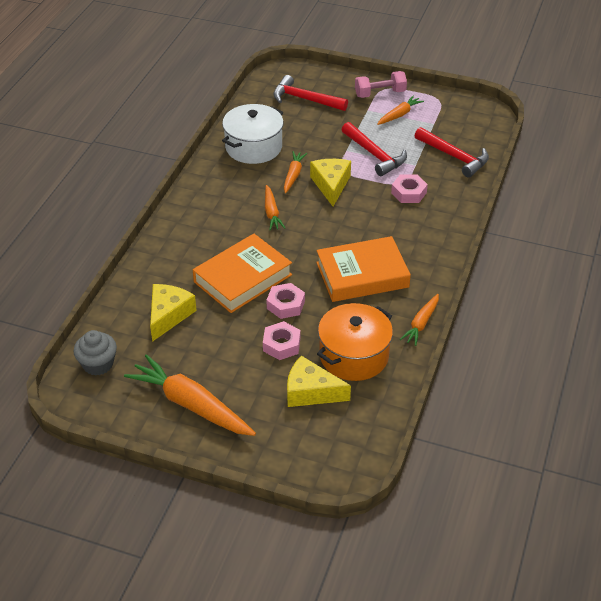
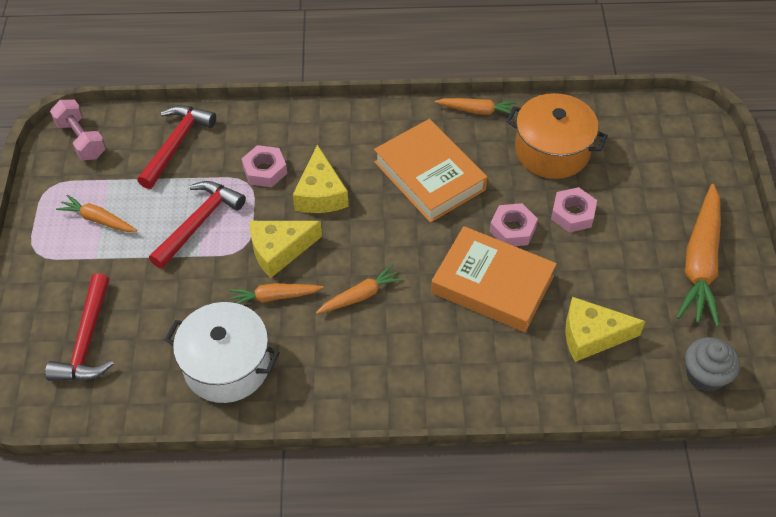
camera: 110 degrees left, 10 degrees up
yellow cheese [287,356,351,407] -> yellow cheese moved to [293,145,349,213]
pink dumbbell [355,71,407,98] -> pink dumbbell moved to [50,100,106,160]

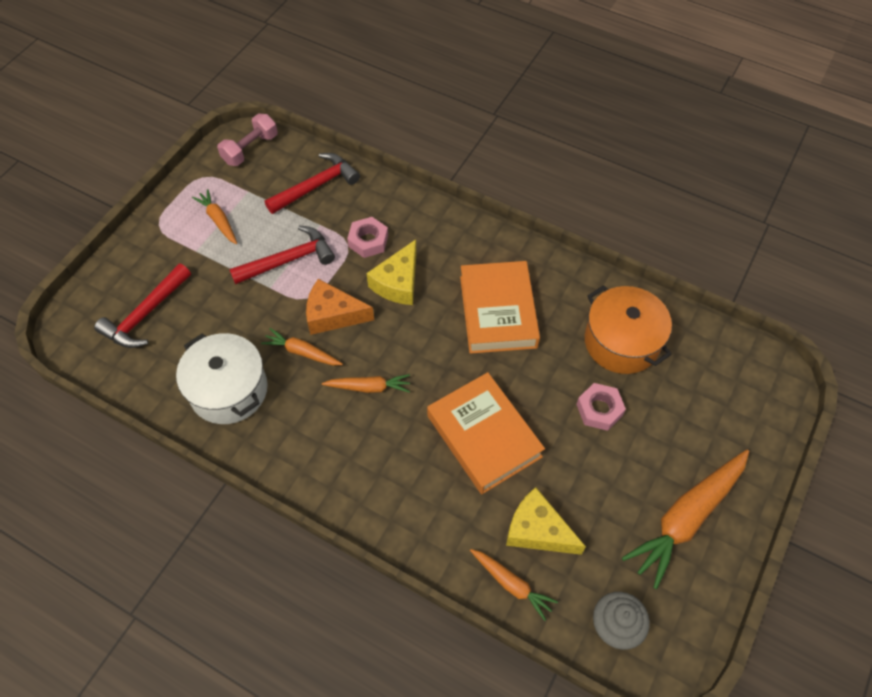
camera: 30 degrees right, 5 degrees up
pink dumbbell [50,100,106,160] -> pink dumbbell turned 45 degrees clockwise [217,114,278,166]
yellow cheese [250,221,322,278] -> orange cheese [306,279,374,335]
orange carrot [435,98,518,116] -> orange carrot moved to [470,549,558,621]
pink nut [489,203,538,246] -> none

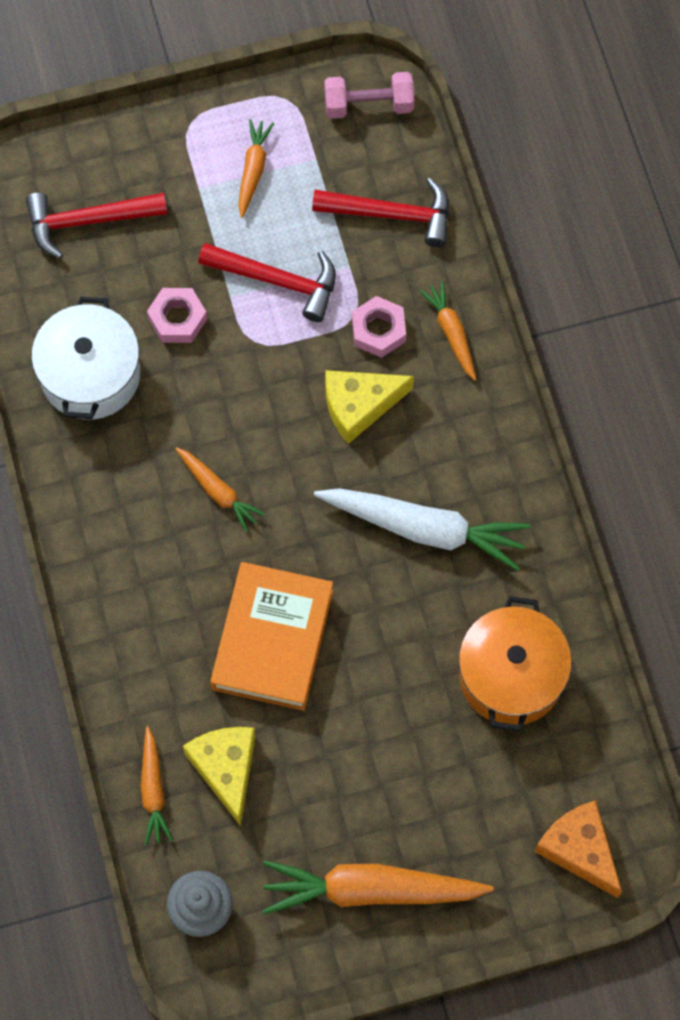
camera: 45 degrees right, 10 degrees up
orange carrot [261,328,343,366] -> orange carrot moved to [419,281,476,381]
orange cheese [306,279,374,335] -> orange cheese moved to [535,800,622,898]
orange book [460,261,540,354] -> white carrot [314,488,531,571]
pink nut [576,383,626,431] -> pink nut moved to [147,288,207,343]

